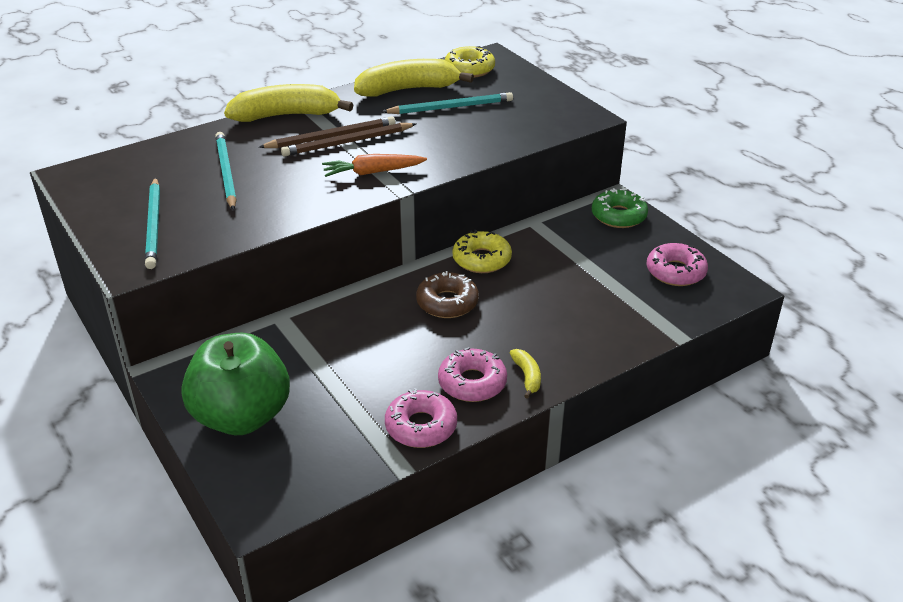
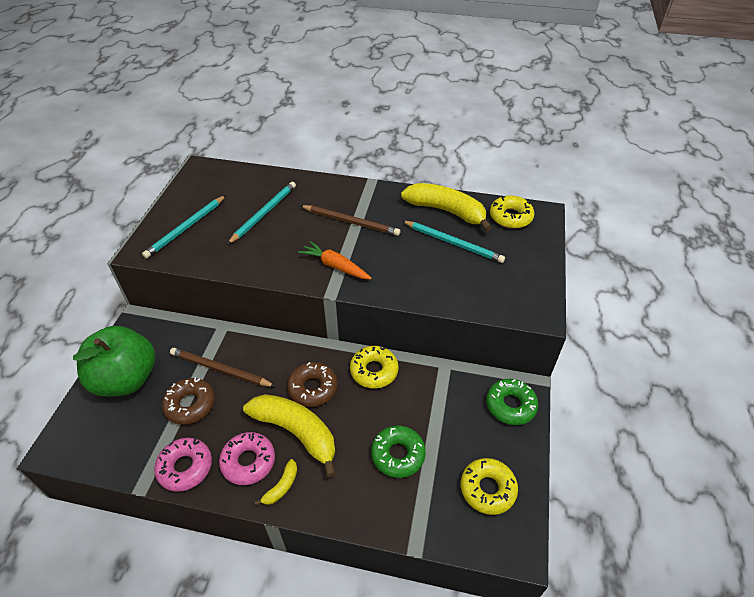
camera: 45 degrees right, 10 degrees up
yellow banana [224,84,353,122] -> yellow banana moved to [243,394,336,478]
brown pencil [281,123,416,157] -> brown pencil moved to [170,348,276,387]
pink donut [646,243,708,286] -> yellow donut [461,458,518,515]
none -> brown donut [162,377,215,425]
none -> green donut [371,426,426,478]

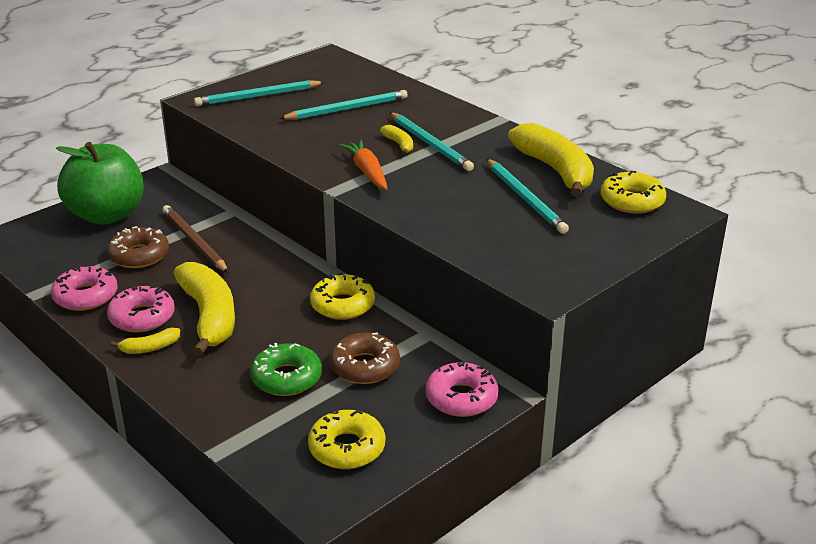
camera: 35 degrees right, 15 degrees down
brown donut [287,362,337,407] -> brown donut moved to [330,332,400,384]
brown pencil [300,205,400,236] -> turquoise pencil [390,112,474,171]
green donut [486,379,538,425] -> pink donut [425,361,499,417]
none -> yellow banana [380,125,413,155]

